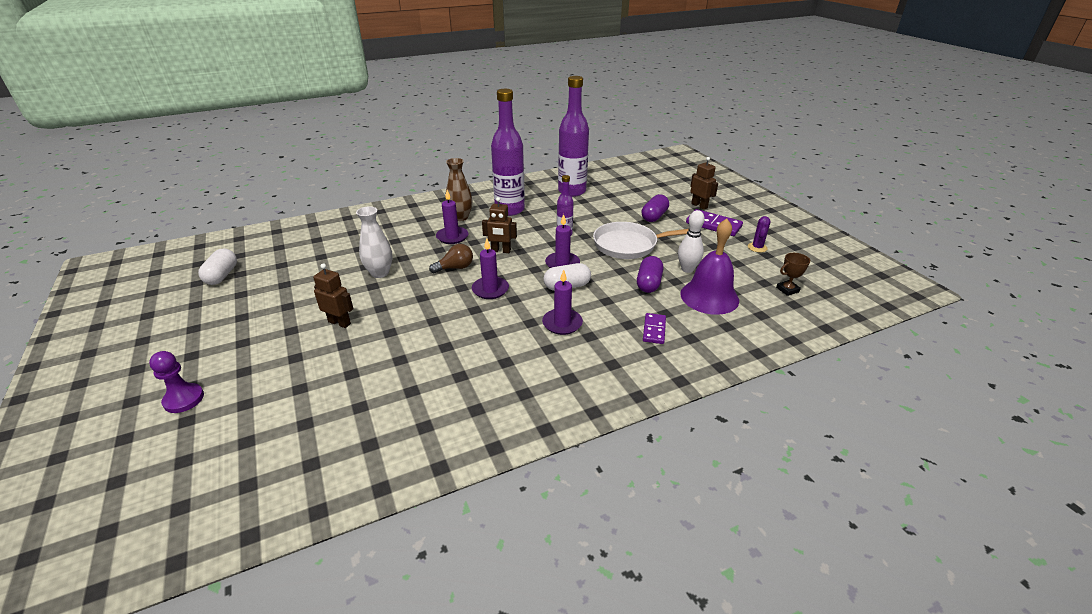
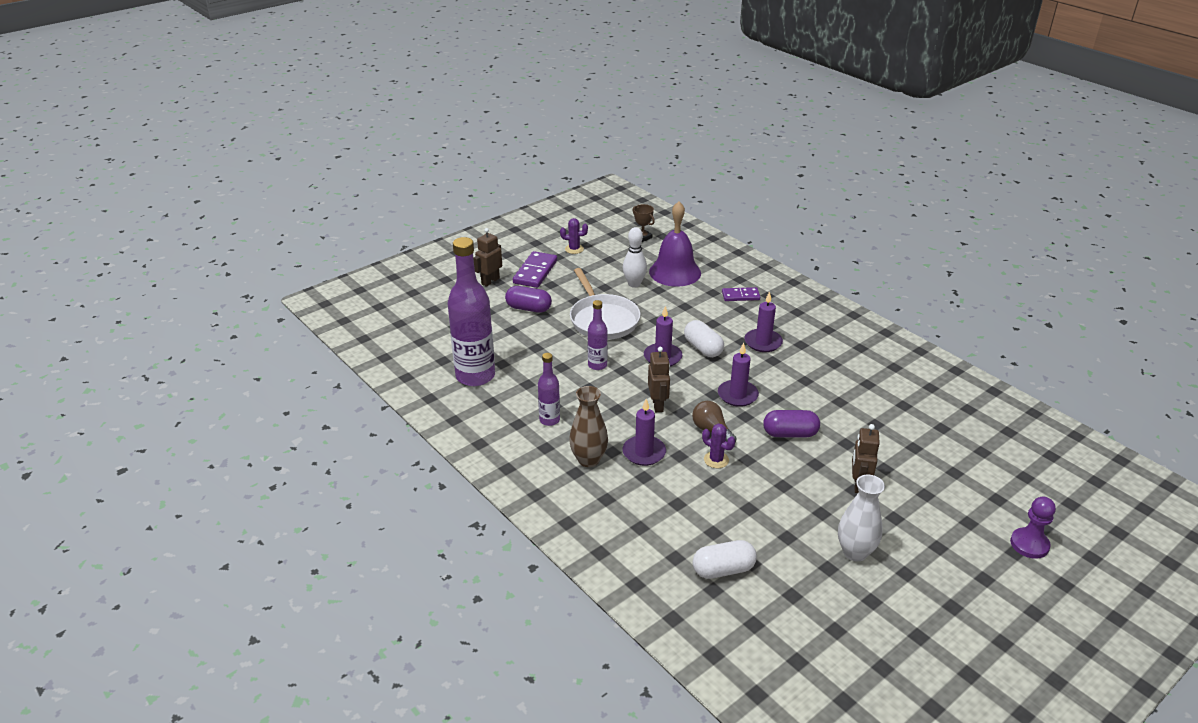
camera: 105 degrees left, 0 degrees up
white capsule [198,249,237,285] -> white capsule moved to [692,540,757,579]
white vase [356,206,393,278] -> white vase moved to [838,475,885,562]
purple bottle [491,89,525,216] -> purple bottle [538,353,560,426], size x0.49
purple capsule [637,256,663,293] -> purple capsule moved to [763,410,820,438]
none -> purple cactus [702,423,735,468]

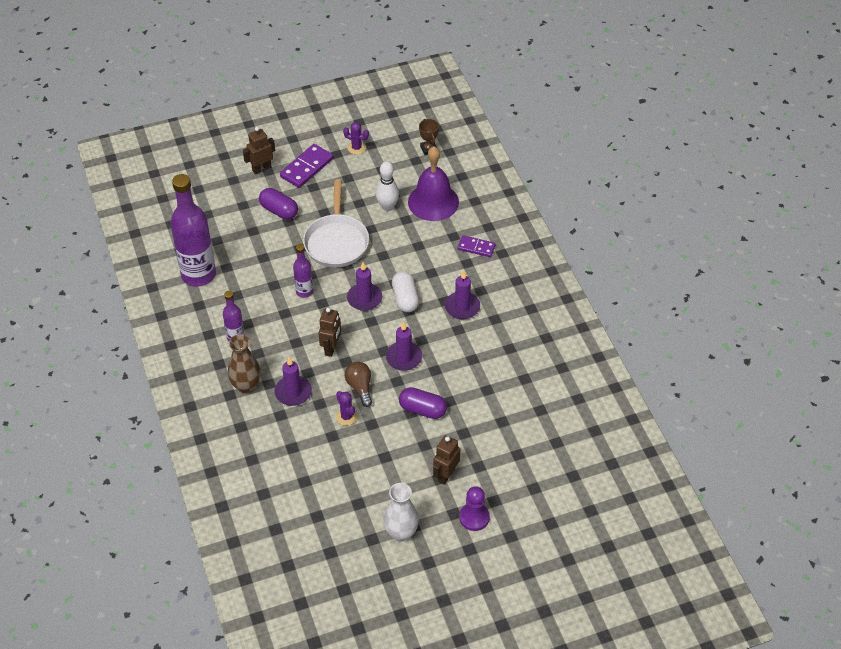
camera: 20 degrees right, 15 degrees up
white capsule [692,540,757,579] -> none
purple pawn [1010,497,1056,559] -> purple pawn moved to [459,486,490,531]

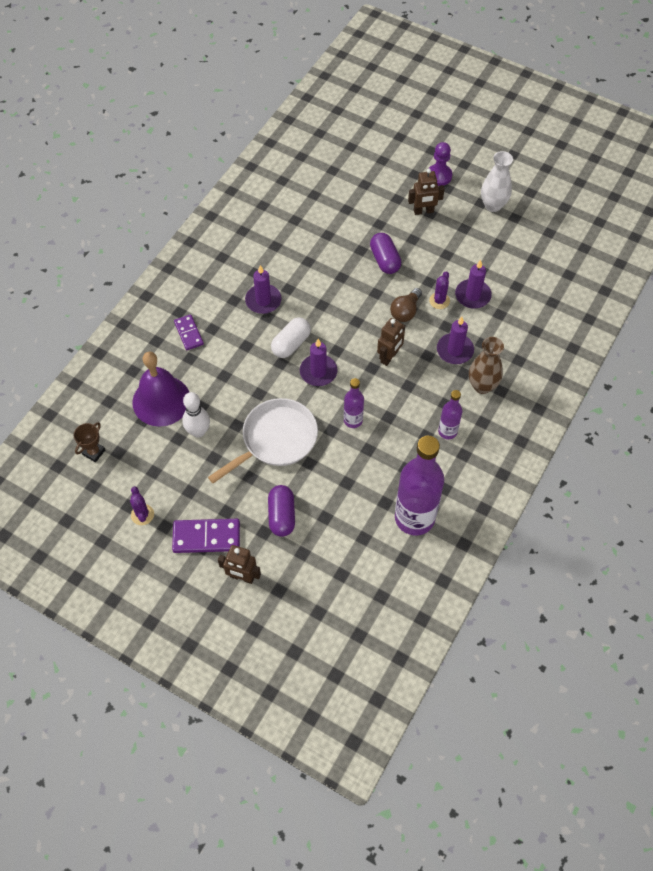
camera: 130 degrees left, 10 degrees up
brown robot [319,308,341,357] -> brown robot turned 150 degrees clockwise [377,318,405,366]
purple candle [386,322,422,371] -> purple candle moved to [455,260,492,309]

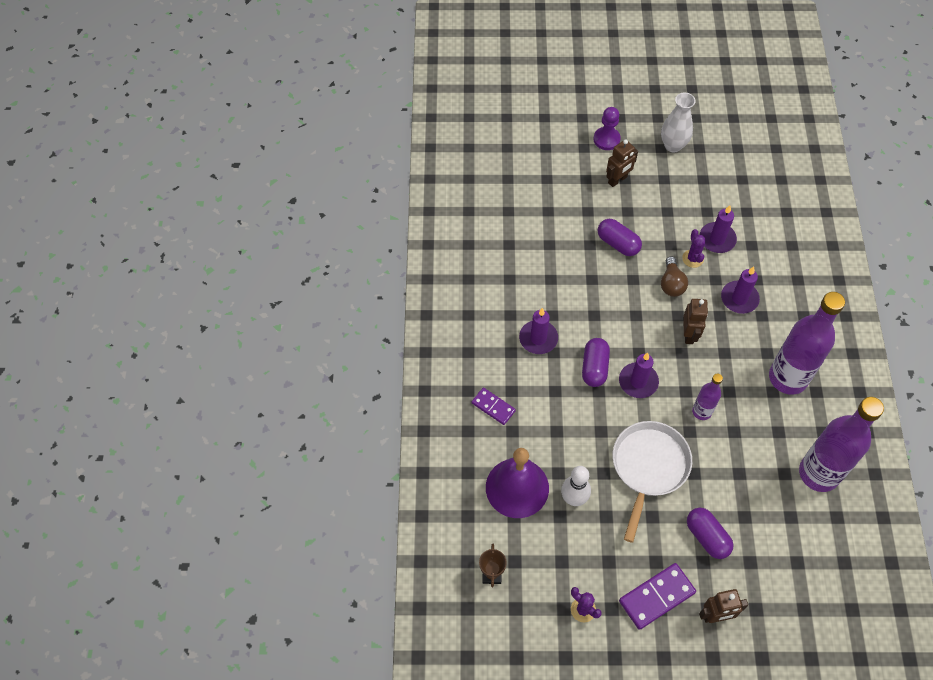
camera: 30 degrees left, 0 degrees up
white capsule [271,317,311,358] -> purple capsule [582,338,610,387]
purple bottle [438,390,462,439] -> purple bottle [769,292,845,395], size x2.02
brown vase [469,337,504,394] -> none

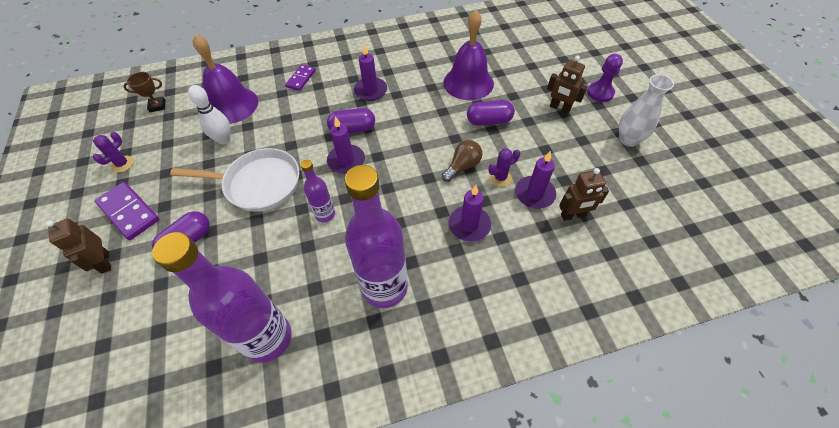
camera: 75 degrees right, 5 degrees down
purple capsule [598,219,642,256] -> purple capsule turned 60 degrees clockwise [467,100,515,126]
brown light bulb [661,256,688,297] -> brown light bulb turned 150 degrees clockwise [442,140,482,182]
brown robot [684,299,708,344] -> brown robot moved to [559,168,609,221]
none -> purple bell [443,10,494,100]

